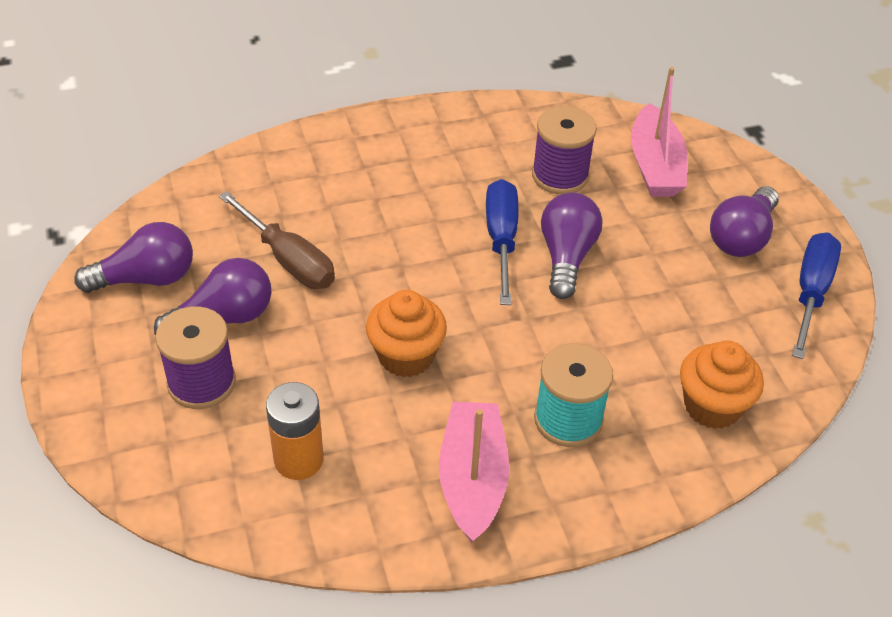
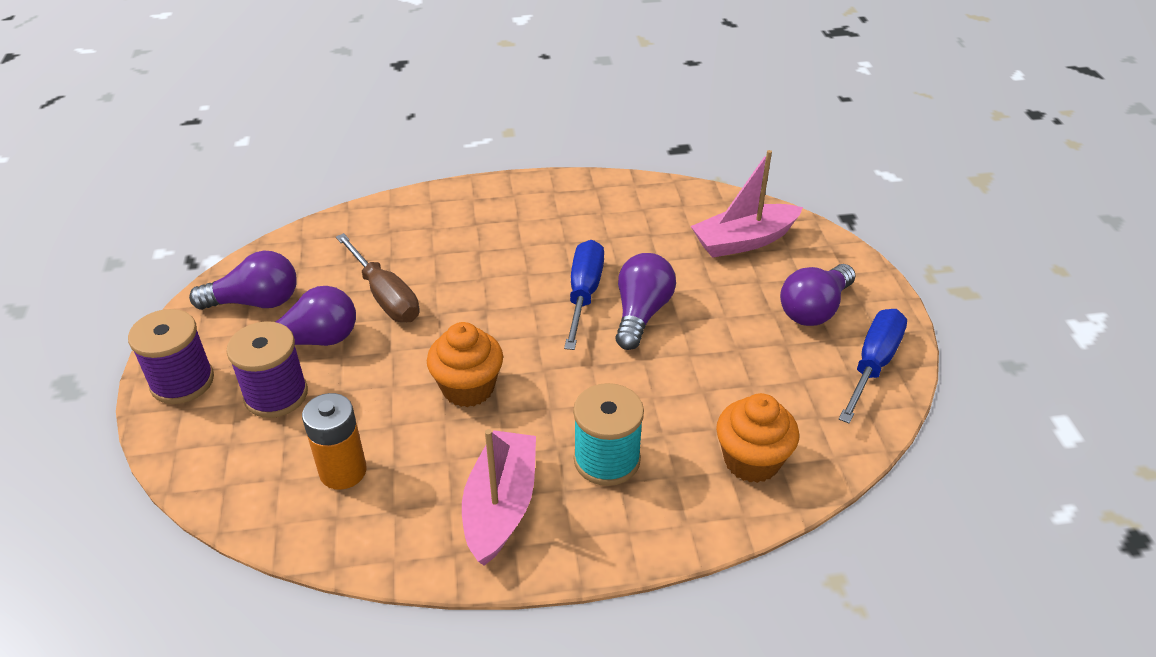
camera: 10 degrees right, 5 degrees down
purple spool [532,106,597,194] -> purple spool moved to [128,309,214,404]
pink boat [631,67,687,197] -> pink boat turned 60 degrees clockwise [691,150,803,258]

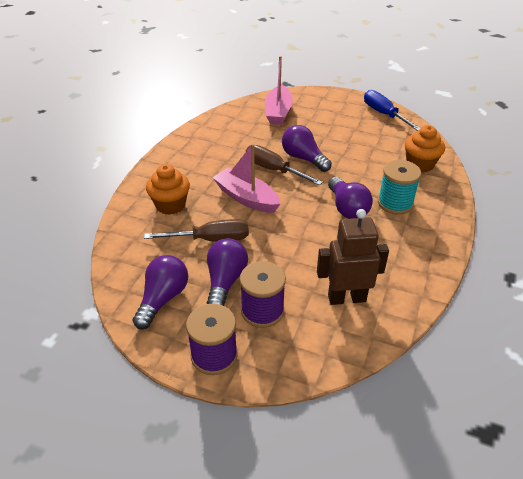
camera: 60 degrees left, 0 degrees up
orange battery [302,393,367,490] -> brown robot [317,209,389,305]
orange cupcake [427,322,503,407] -> orange cupcake moved to [146,164,190,215]
pink boat [462,429,536,566] -> pink boat moved to [212,144,281,213]
blue screwdriver [564,240,604,350] -> brown screwdriver [246,145,323,185]
purple light bulb [780,264,855,326] -> purple light bulb moved to [328,177,373,219]

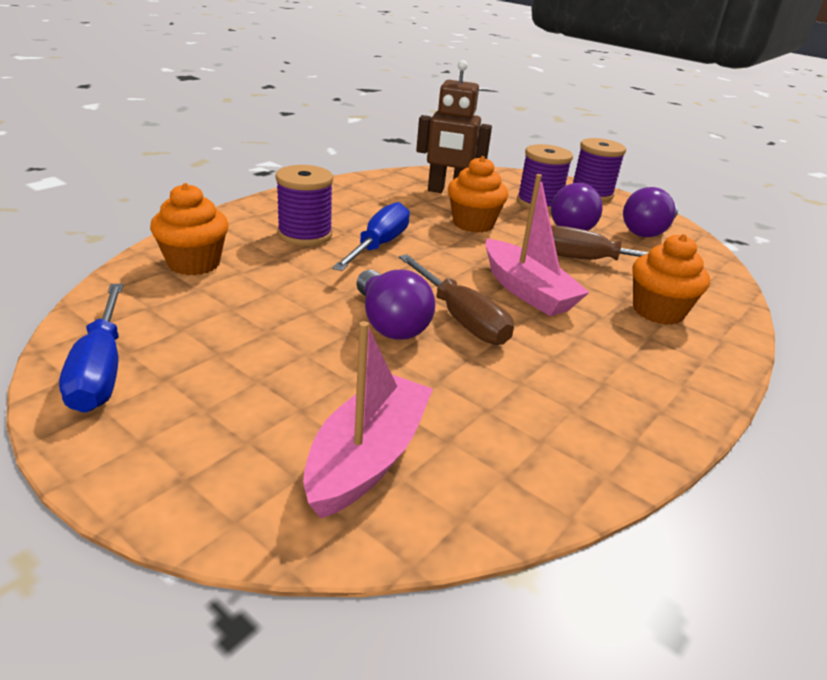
camera: 165 degrees left, 10 degrees down
purple light bulb [328,177,373,219] -> blue screwdriver [332,202,410,271]
turquoise spool [378,160,421,215] -> purple spool [275,165,333,246]
none -> orange cupcake [448,156,508,233]

